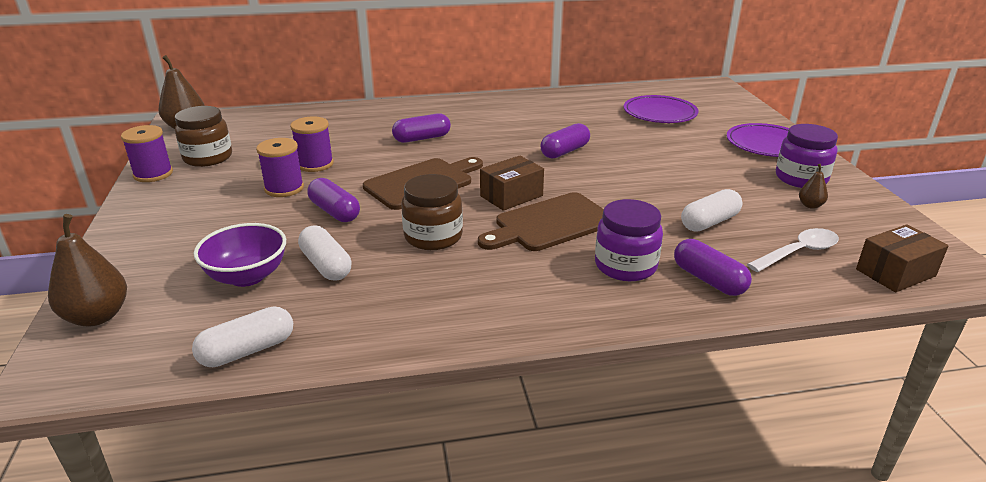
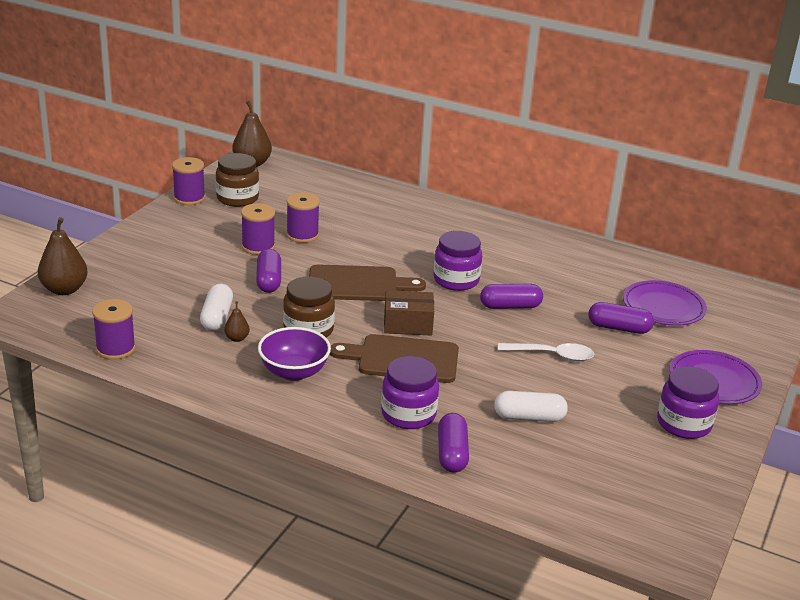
camera: 35 degrees right, 0 degrees up
white capsule [192,306,293,367] -> purple spool [92,299,136,360]
purple bowl [194,223,286,287] -> purple bowl moved to [258,327,331,381]
purple capsule [392,113,451,143] -> purple capsule moved to [588,302,654,334]
white spoon [747,228,839,272] -> white spoon moved to [498,343,594,361]
brown pear [799,164,828,209] -> brown pear moved to [224,301,250,342]
brown box [856,224,948,292] -> none
none -> purple jar [434,231,482,291]

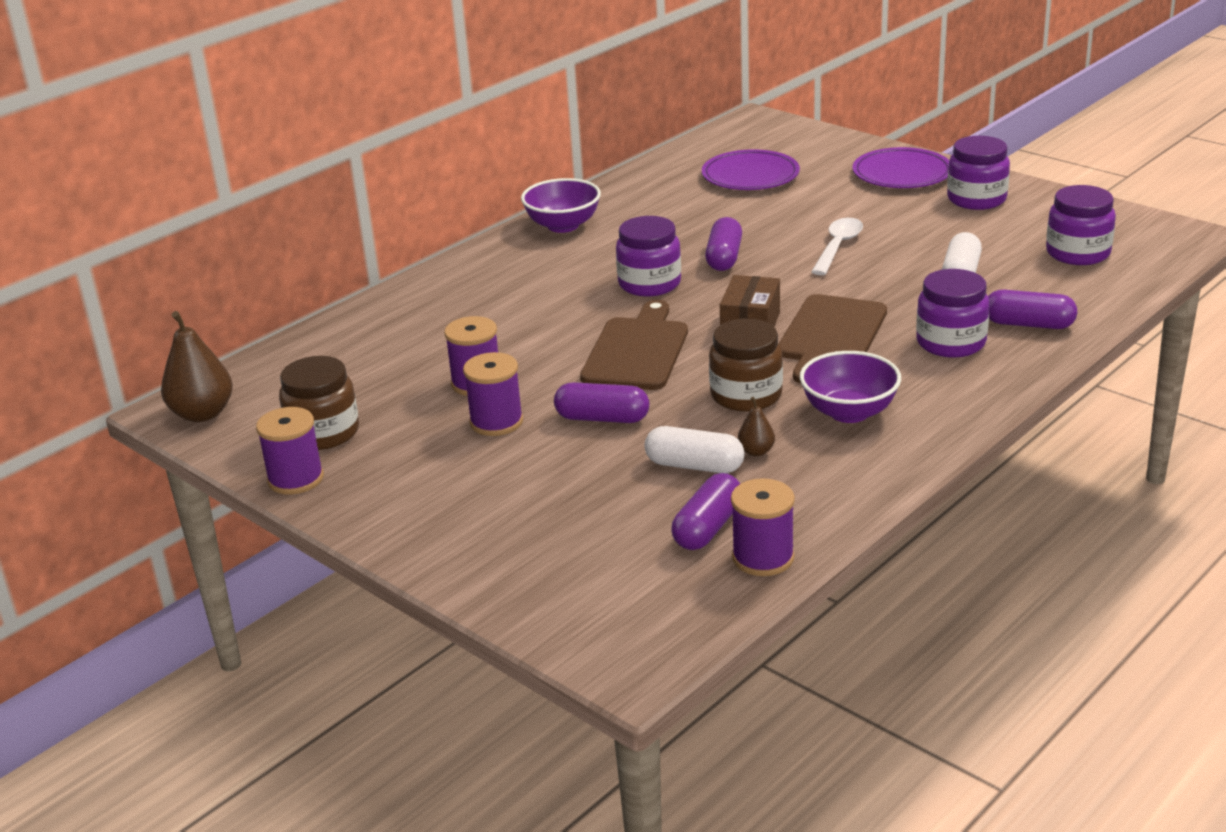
camera: 70 degrees left, 0 degrees up
brown pear [38,217,88,295] -> none
purple capsule [588,302,654,334] -> purple capsule moved to [671,473,740,550]
none -> purple bowl [521,178,601,233]
none -> purple jar [1046,185,1116,265]

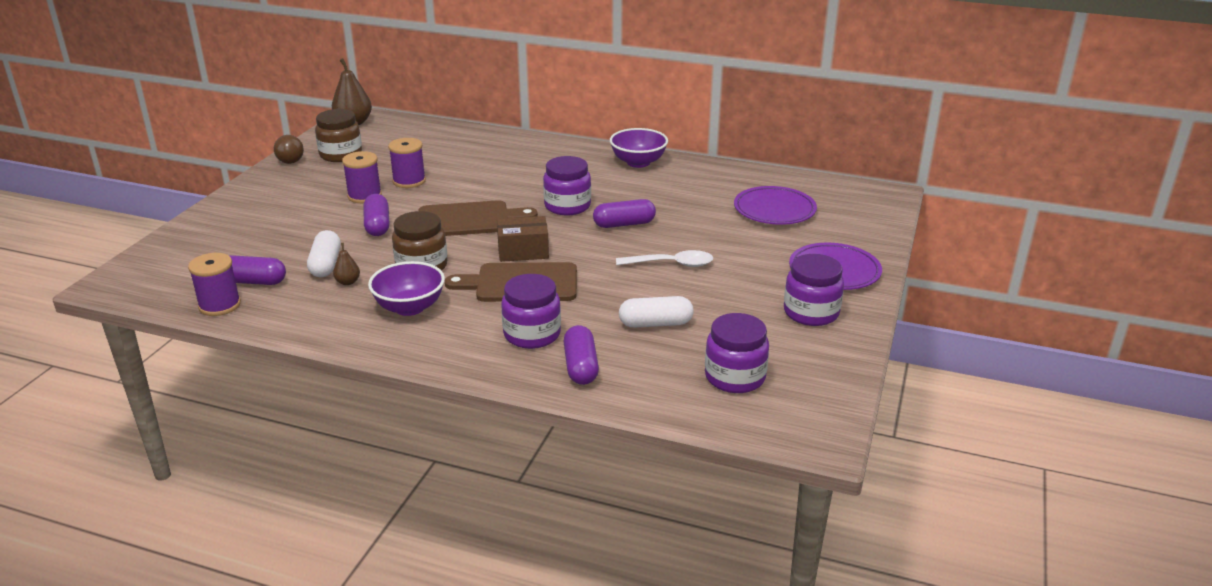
camera: 65 degrees right, 0 degrees up
purple spool [256,407,324,494] -> brown light bulb [274,135,304,164]

